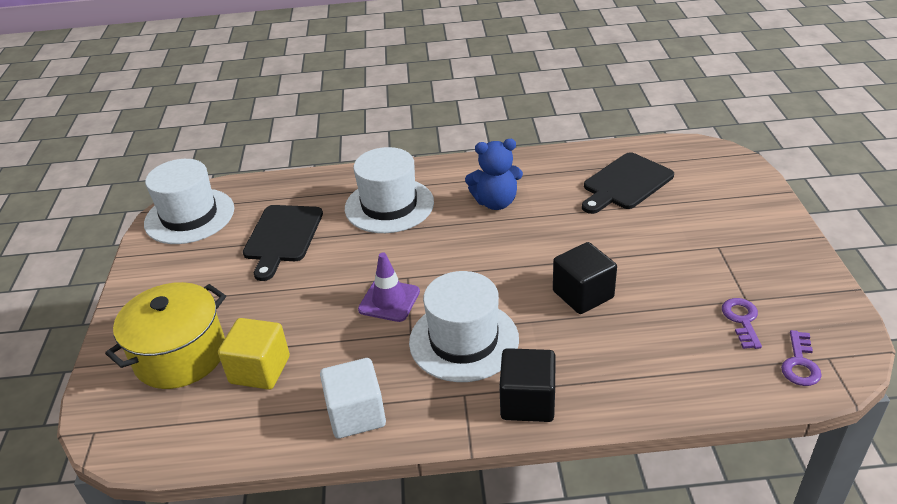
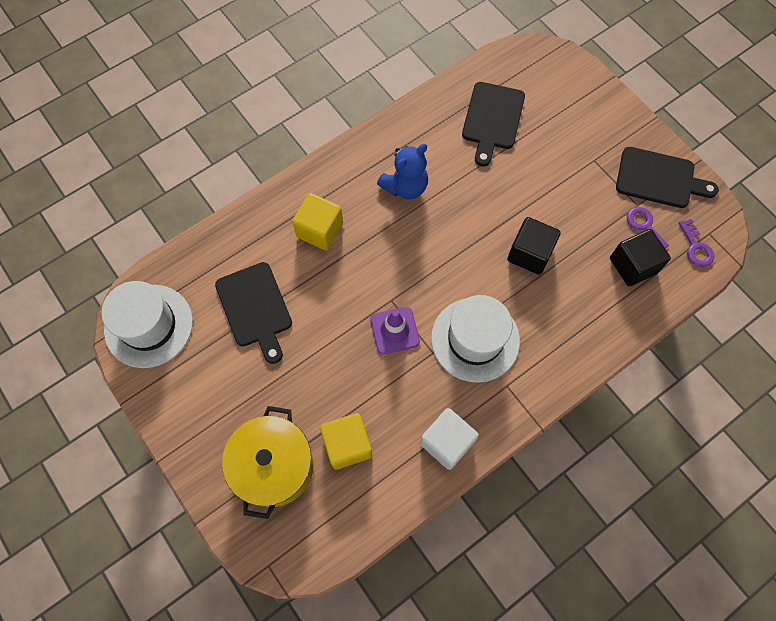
camera: 35 degrees left, 30 degrees up
white hat [345,147,434,233] -> yellow cube [292,193,343,250]
black cube [499,348,555,422] -> black cube moved to [610,229,671,287]
none -> black cutting board [616,147,719,208]

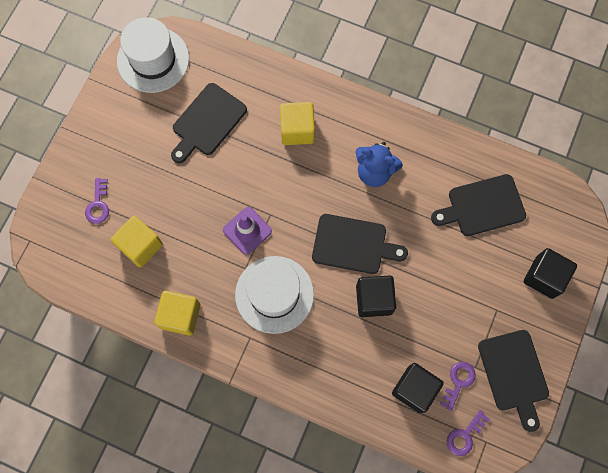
camera: 60 degrees right, 5 degrees up
yellow pot [222,406,314,519] -> purple key [85,178,109,224]
white cube [420,408,479,470] -> yellow cube [154,291,201,336]
none -> black cutting board [312,214,408,274]
none -> black cube [524,248,577,299]

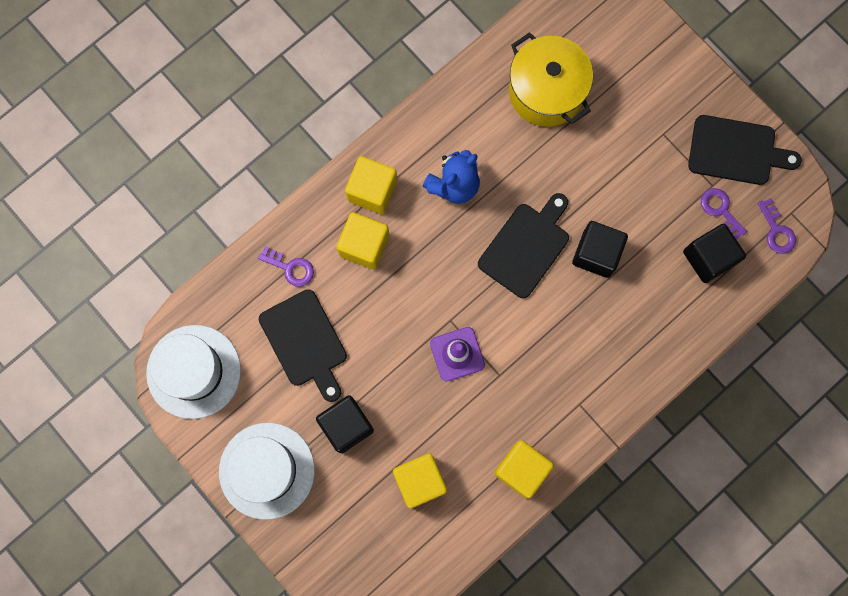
camera: 65 degrees left, 5 degrees up
purple key [85,178,109,224] -> purple key moved to [258,246,314,287]
white hat [235,256,314,334] -> white hat moved to [219,423,315,520]
black cutting board [431,174,526,236] -> yellow pot [509,32,593,127]
black cube [524,248,577,299] -> black cube moved to [316,395,374,453]
none -> yellow cube [345,156,397,214]

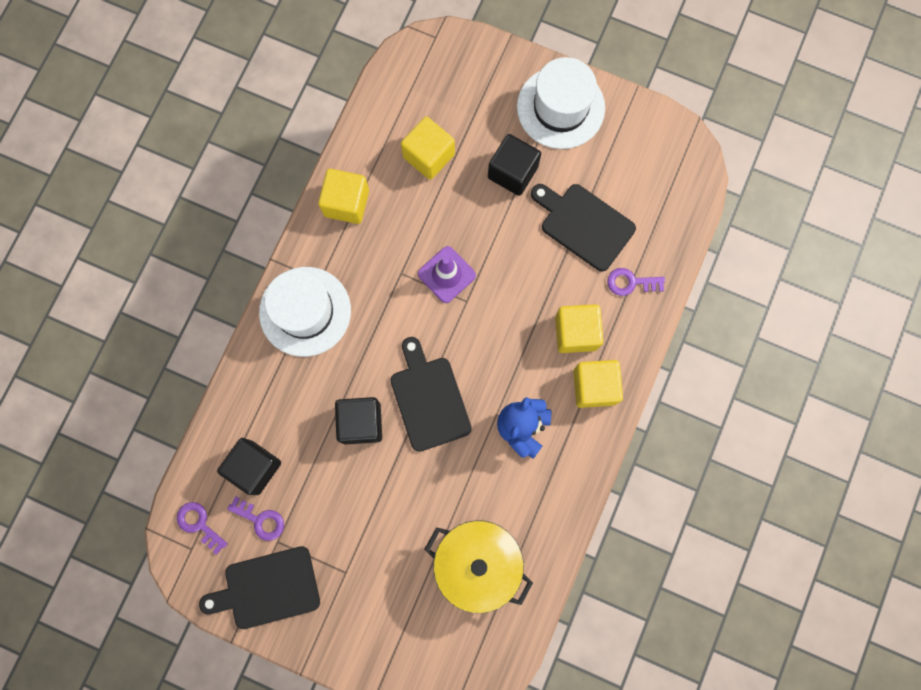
camera: 155 degrees right, 0 degrees up
white hat [146,325,241,419] -> white hat moved to [259,267,351,357]
black cutting board [478,193,569,298] -> black cutting board turned 150 degrees clockwise [390,337,472,452]

